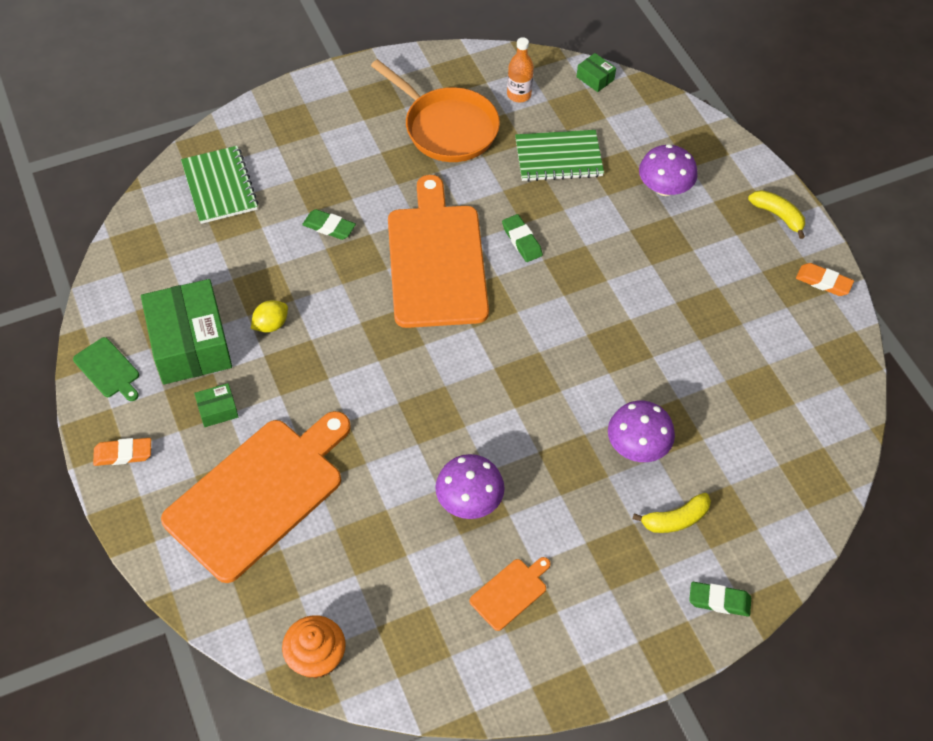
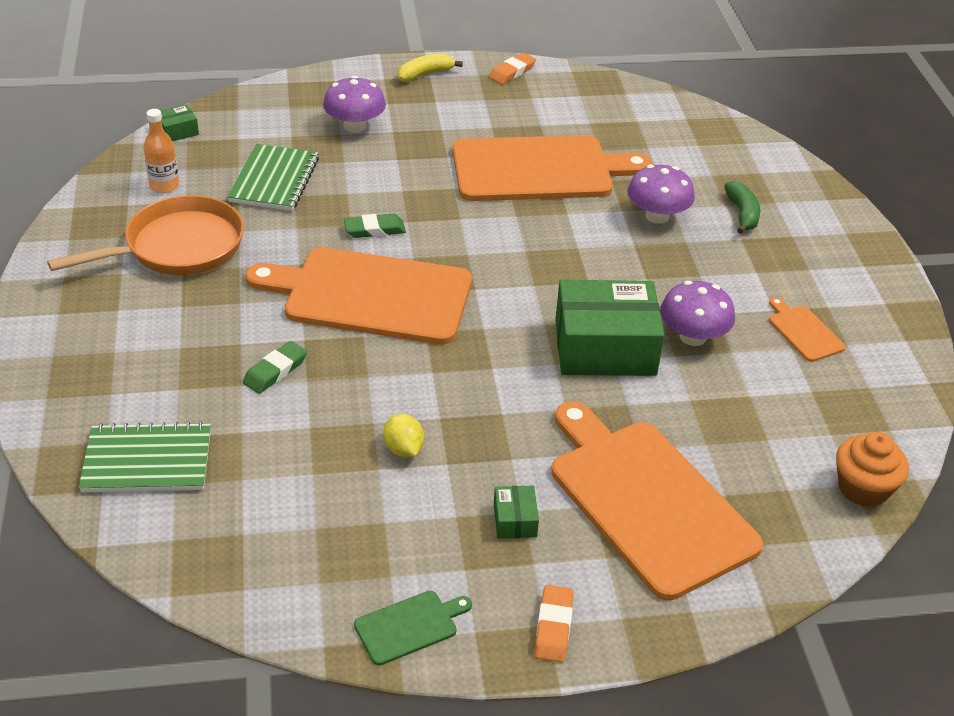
camera: 75 degrees left, 15 degrees down
green box [141,279,232,384] -> green box moved to [555,280,664,376]
yellow banana [633,493,711,533] -> green banana [724,181,760,234]
green eraser [689,582,751,617] -> none
none -> orange cutting board [452,135,652,201]

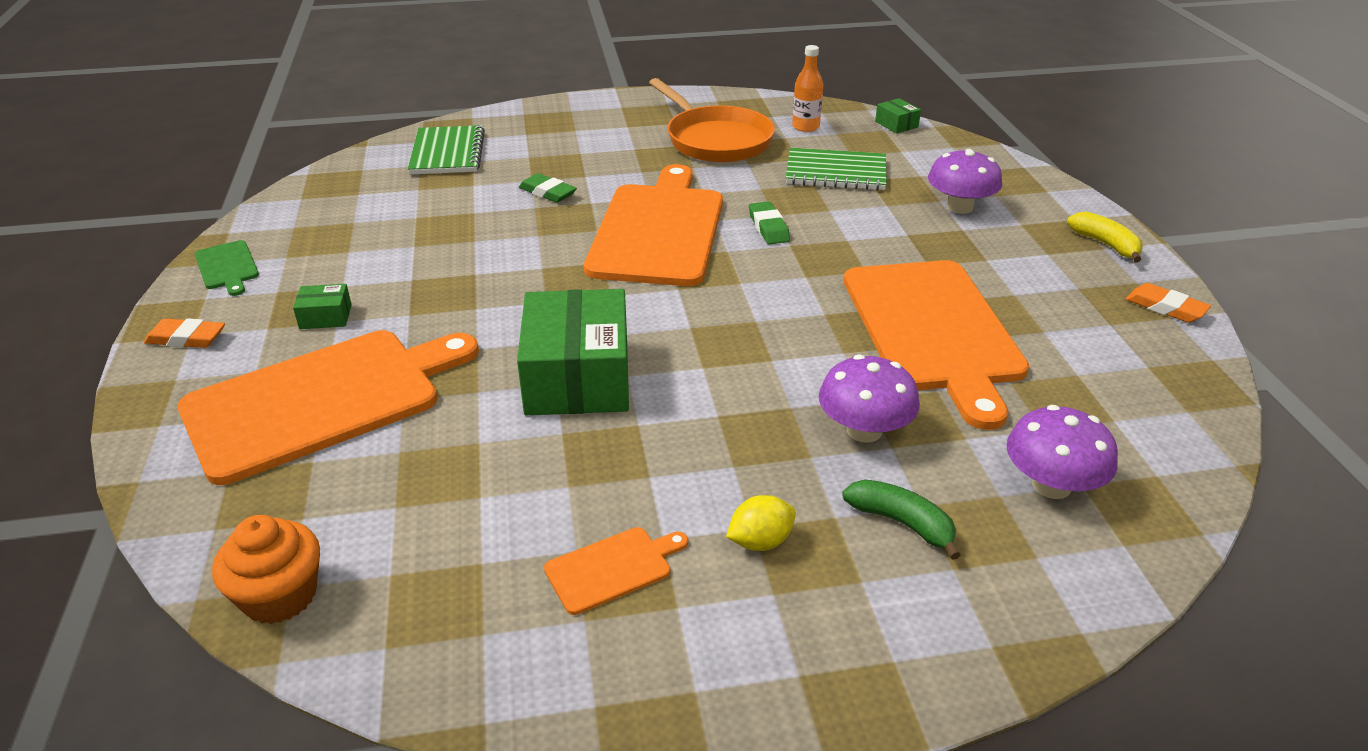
camera: 90 degrees right, 5 degrees down
yellow lemon [383,414,424,457] -> yellow lemon moved to [726,495,796,551]
purple mushroom [660,281,735,346] -> purple mushroom moved to [1006,405,1118,499]
green banana [724,181,760,234] -> green banana turned 135 degrees counterclockwise [842,479,961,560]

